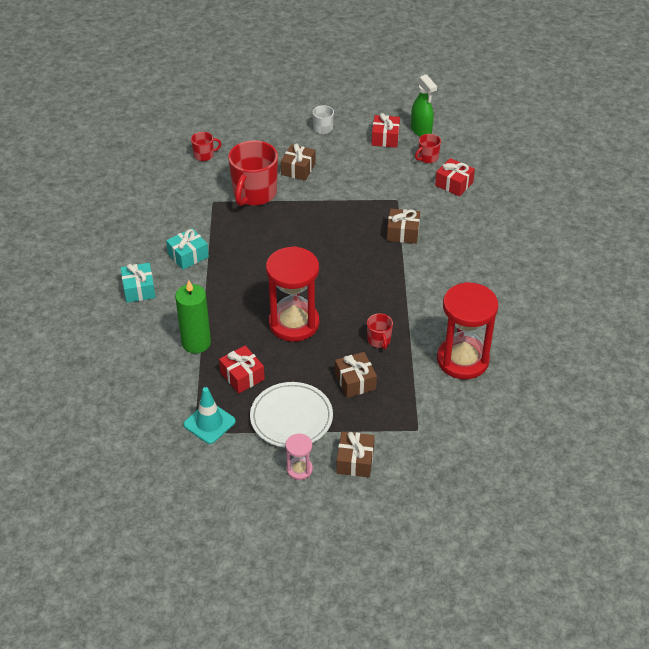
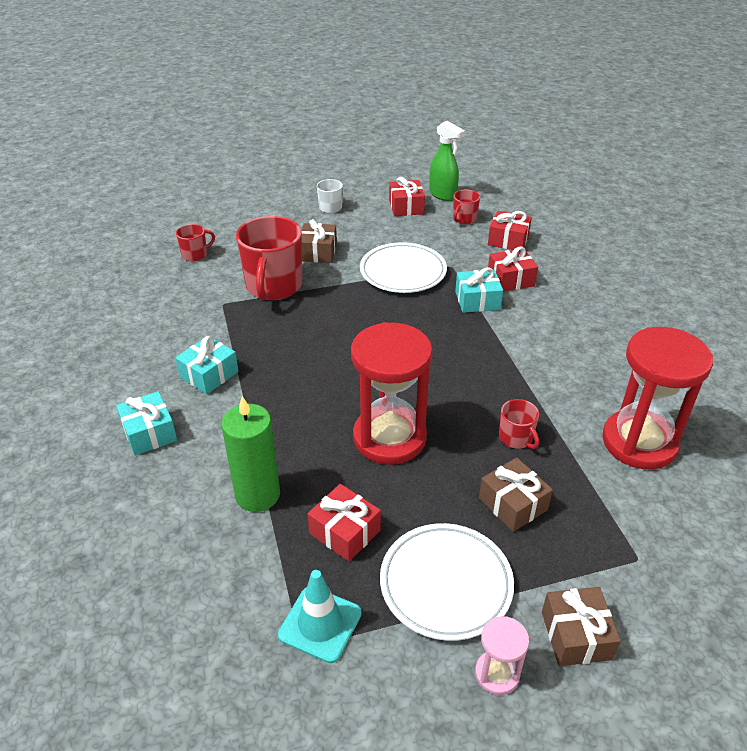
camera: 15 degrees left, 5 degrees down
brown gift [387,209,420,244] -> turquoise gift [455,267,503,313]
none -> white plate [360,242,447,293]
none -> red gift [488,247,538,292]

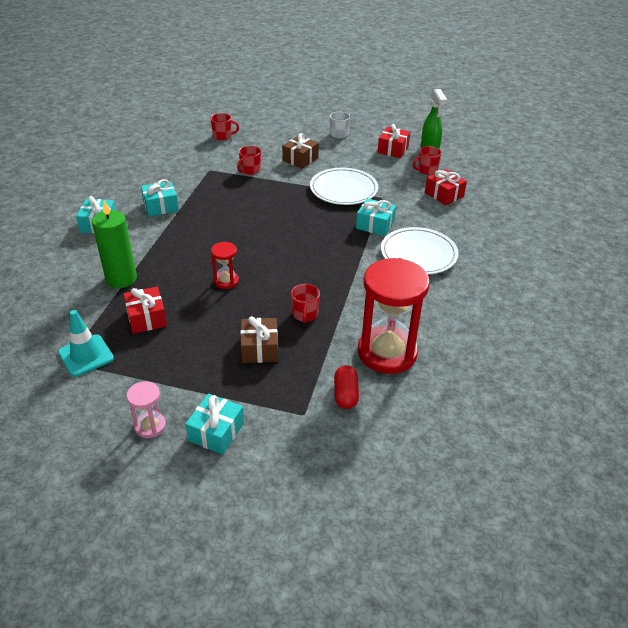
camera: 30 degrees right, 0 degrees up
red mug [236,216,302,301] -> red mug [237,146,261,175], size x0.47
red hourglass [351,322,433,465] -> red hourglass [211,242,239,289], size x0.46
white plate [380,523,514,641] -> white plate moved to [381,227,459,275]
red gift [488,247,538,292] -> none
brown gift [542,587,621,666] -> turquoise gift [185,393,244,455]
none -> red capsule [334,365,359,409]

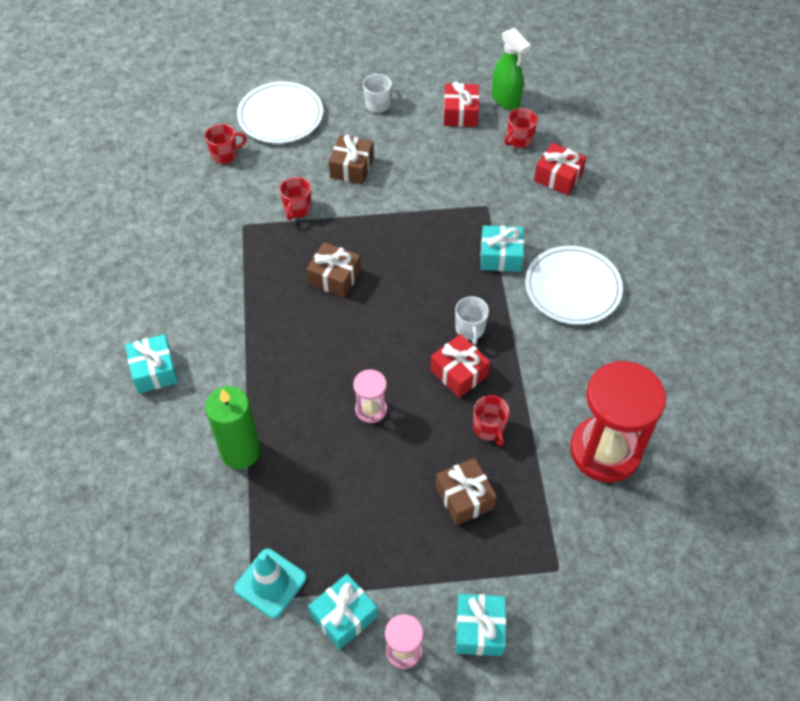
camera: 20 degrees left, 15 degrees up
red gift [124,287,167,334] -> red gift moved to [430,334,490,398]
turquoise gift [141,179,179,216] -> turquoise gift moved to [308,574,378,650]
red hourglass [211,242,239,289] -> pink hourglass [353,369,387,423]
white plate [310,168,378,205] -> white plate moved to [237,81,323,144]
red capsule [334,365,359,409] -> none
none -> brown gift [307,242,361,298]
none -> white mug [455,296,489,345]

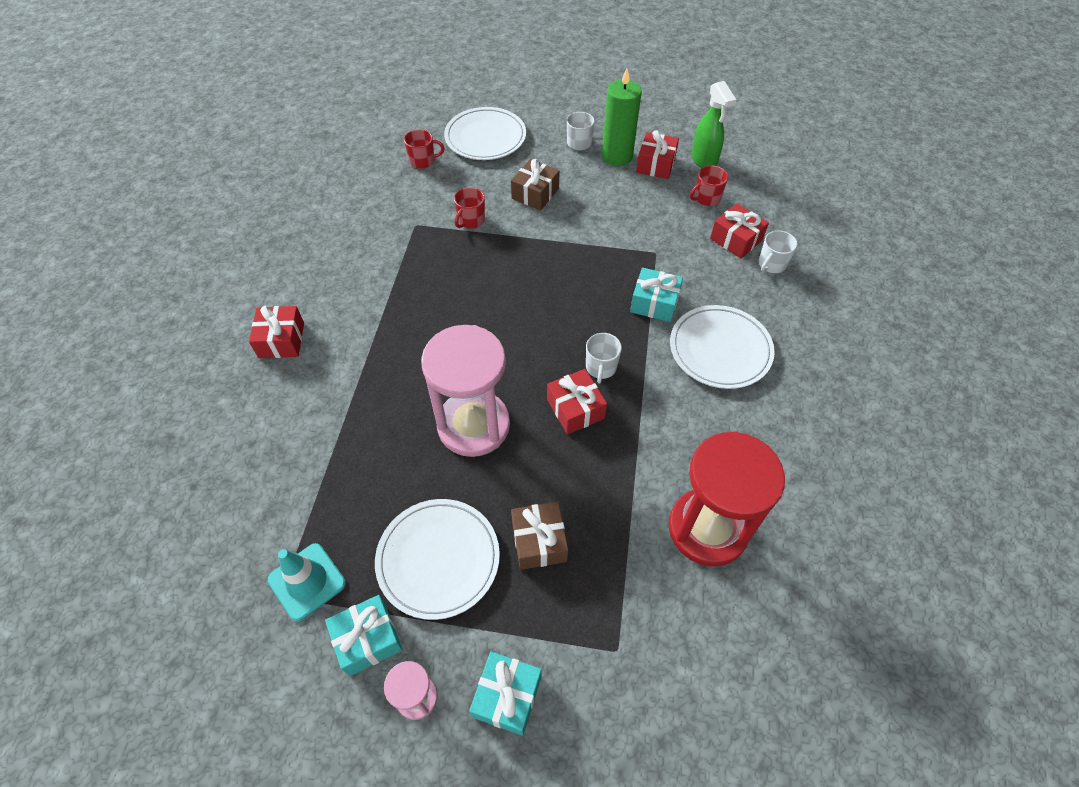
camera: 15 degrees right, 0 degrees up
turquoise gift [125,334,178,394] -> red gift [249,306,304,358]
green candle [205,386,261,469] -> green candle moved to [602,69,642,166]
brown gift [307,242,361,298] -> none
pink hourglass [353,369,387,423] -> pink hourglass [421,325,510,457], size x2.16
red mug [473,395,510,446] -> none
none -> white plate [375,499,500,620]
none -> white mug [759,231,797,273]

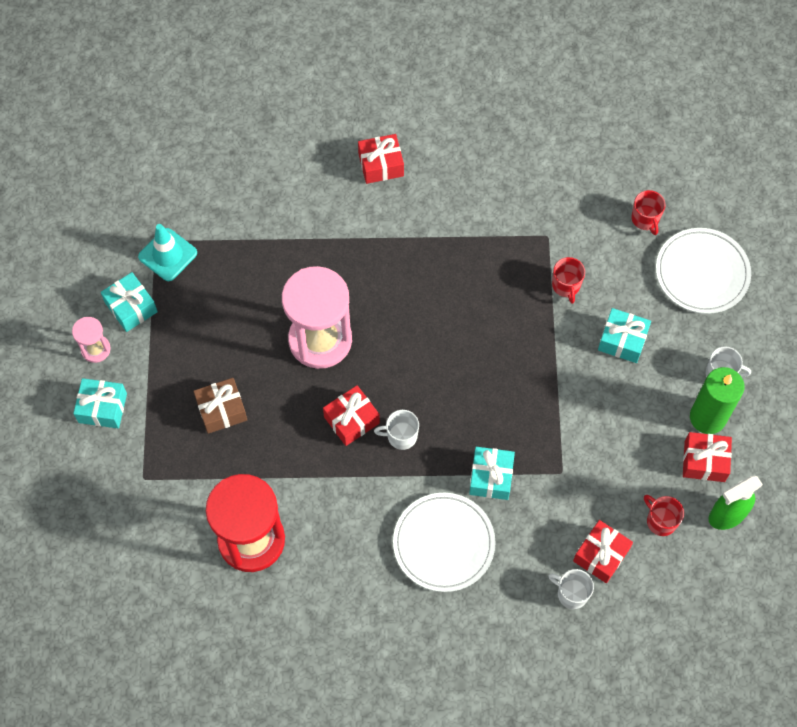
camera: 80 degrees right, 10 degrees up
white plate [375,499,500,620] -> none
red mug [454,187,485,229] -> red mug turned 120 degrees counterclockwise [552,257,585,304]
brown gift [511,159,560,210] -> turquoise gift [598,308,651,363]

